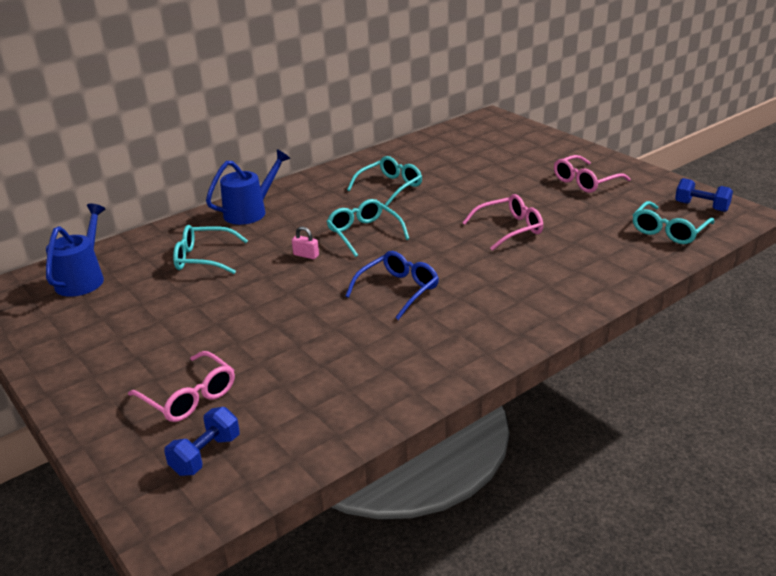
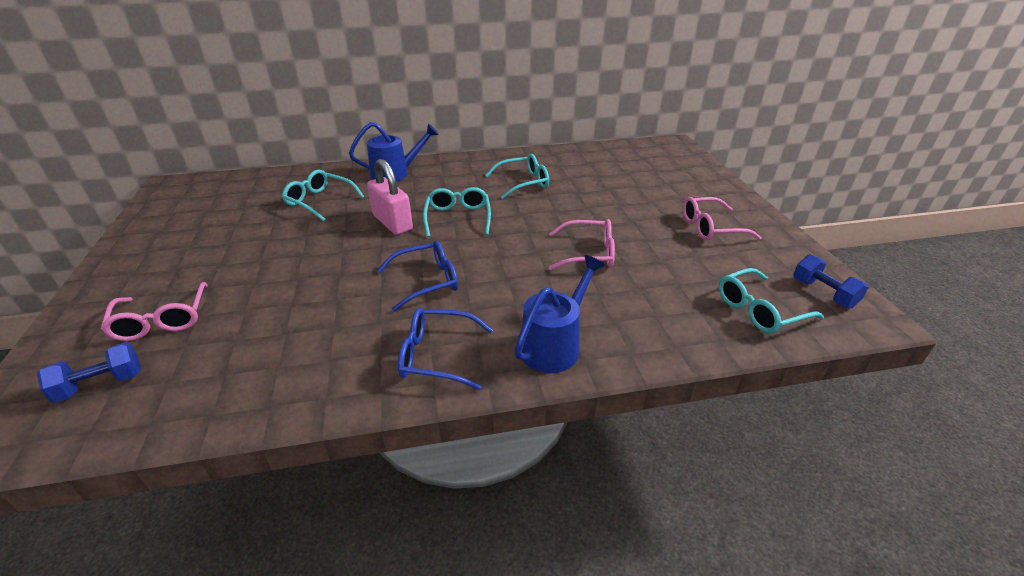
camera: 25 degrees right, 5 degrees up
blue watering can [46,204,105,297] -> blue watering can moved to [515,255,605,373]
pink padlock [292,226,319,259] -> pink padlock [367,159,413,235], size x2.18
none -> blue glasses [398,308,493,390]

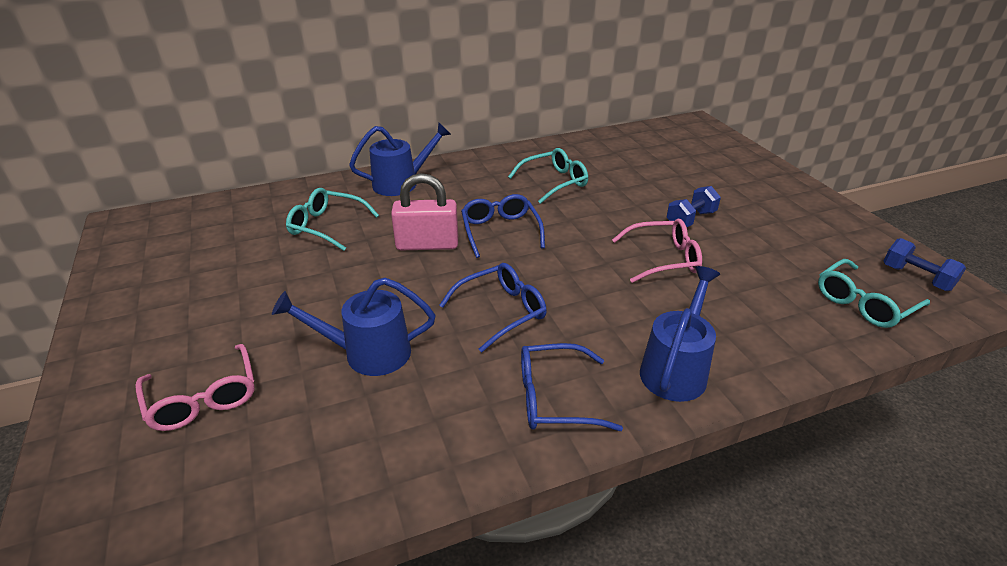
camera: 10 degrees left, 0 degrees up
blue dumbbell [37,342,141,403] -> blue dumbbell moved to [667,186,721,227]
pink padlock [367,159,413,235] -> pink padlock turned 45 degrees counterclockwise [391,173,458,250]
turquoise glasses [423,187,491,237] -> blue glasses [461,194,545,258]
pink glasses [683,197,762,241] -> none
none -> blue watering can [272,277,435,376]

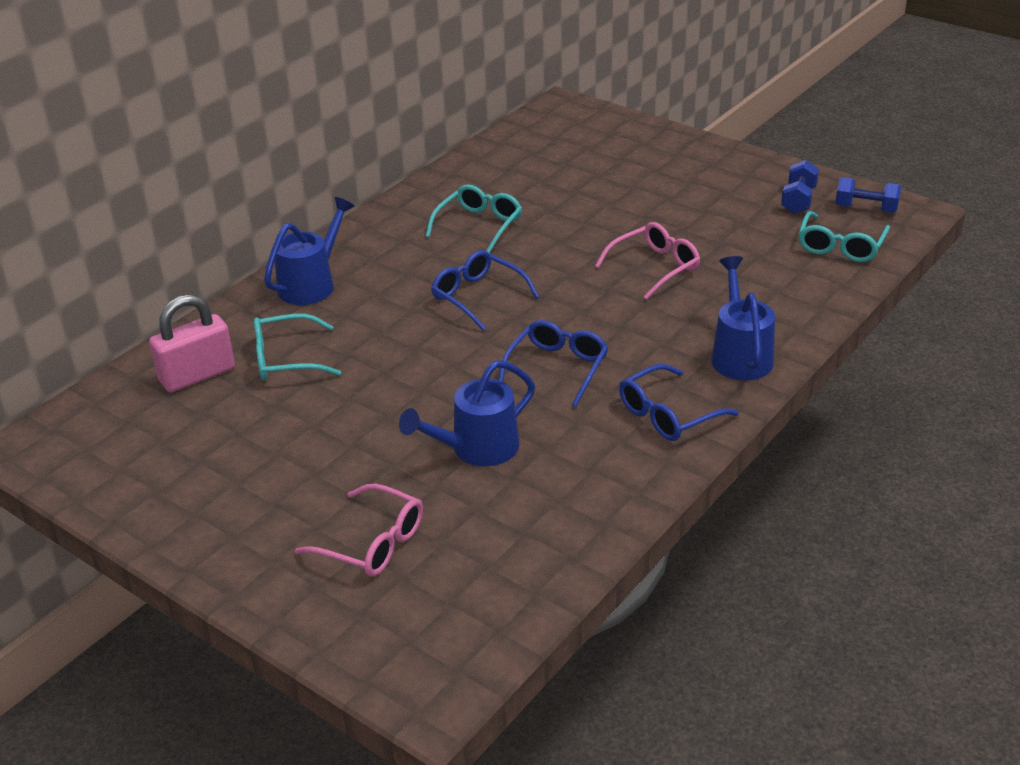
camera: 30 degrees left, 0 degrees up
pink padlock [391,173,458,250] -> pink padlock moved to [149,294,235,392]
blue dumbbell [667,186,721,227] -> blue dumbbell moved to [781,160,819,214]

